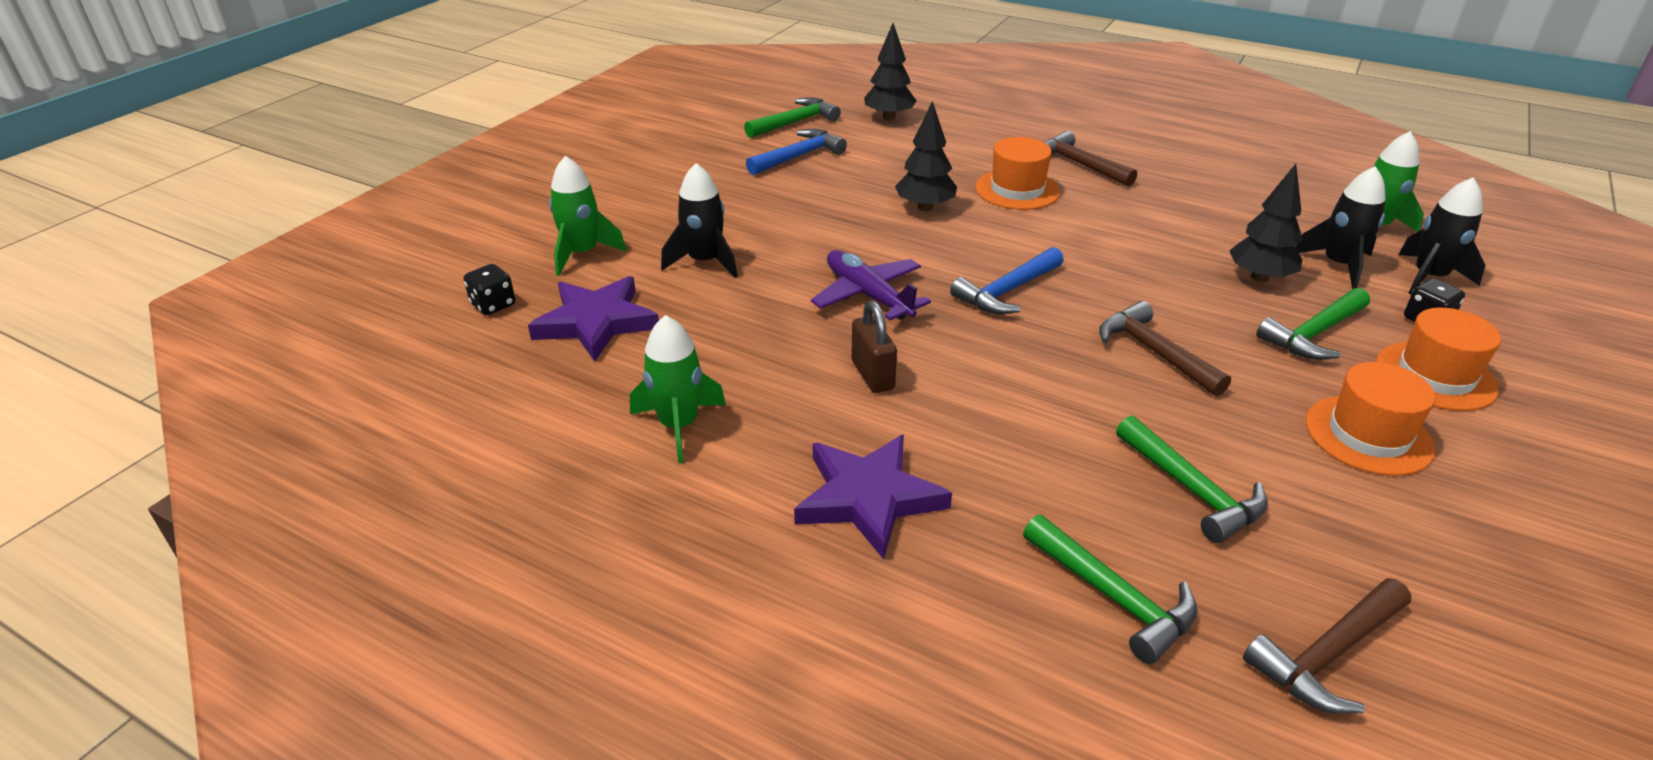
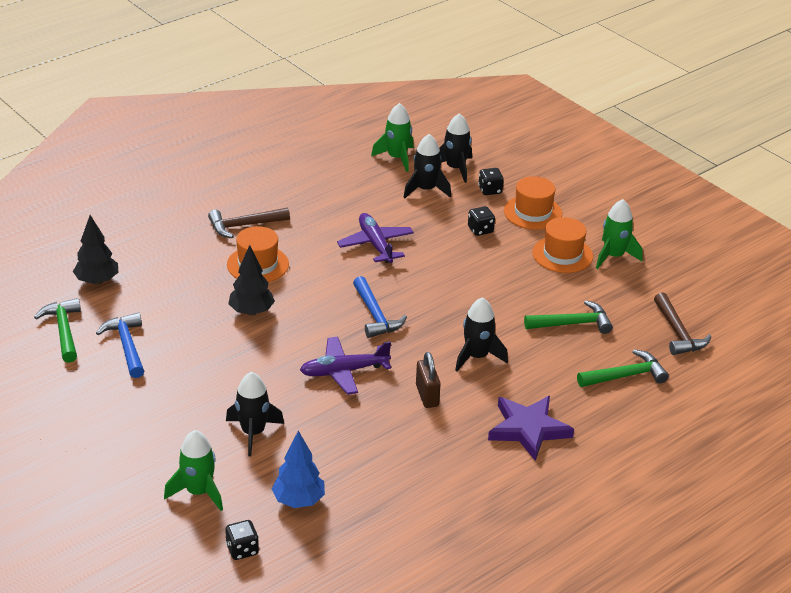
camera: 70 degrees left, 0 degrees up
purple star [528,276,659,362] -> blue tree [272,431,325,508]
green rocket [630,315,726,463] -> green rocket moved to [596,199,643,269]
brown padlock [851,300,897,393] -> brown padlock turned 75 degrees clockwise [416,352,441,408]
brown hammer [1099,301,1231,396] -> none
black tree [1229,164,1303,282] -> none
green hammer [1256,288,1370,360] -> black dice [468,206,495,236]
none -> purple plane [337,213,414,263]
none -> black rocket [455,297,508,371]

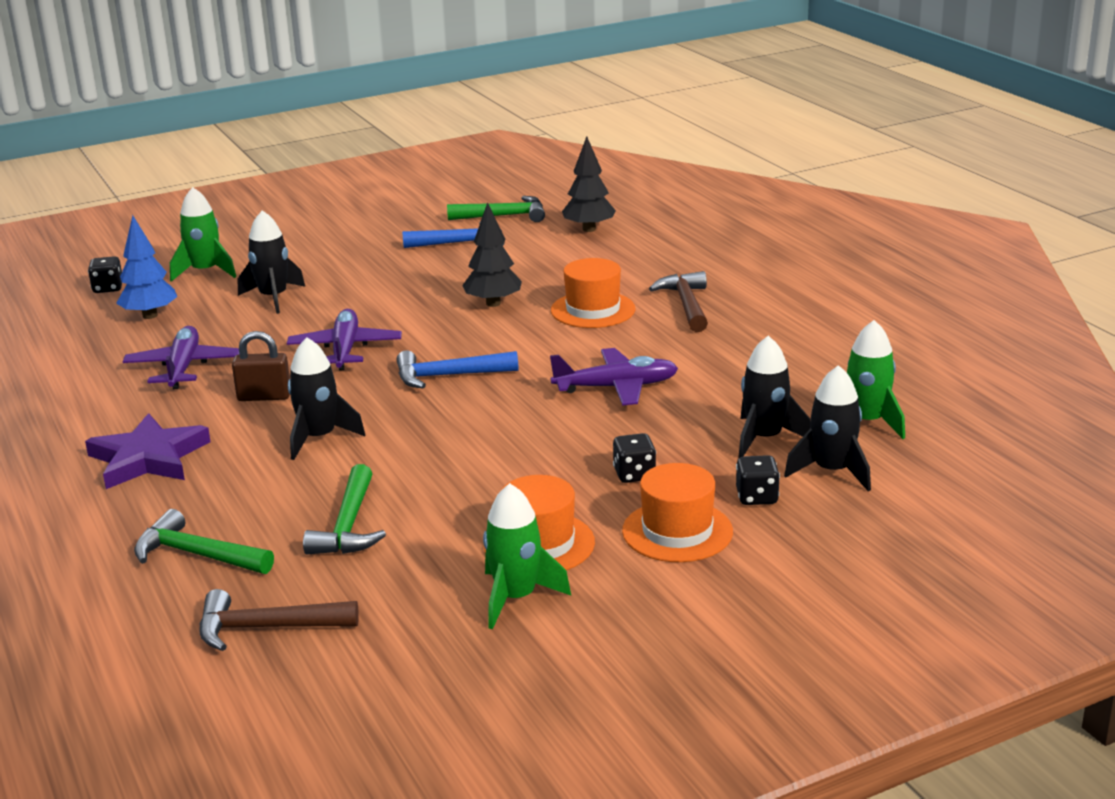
camera: 105 degrees right, 10 degrees down
green hammer [577,349,669,387] -> green hammer turned 120 degrees clockwise [134,509,274,574]
none -> purple plane [122,326,239,389]

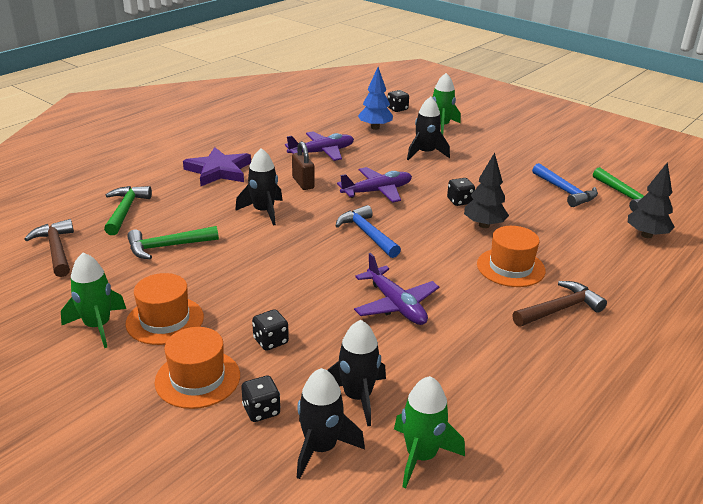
camera: 65 degrees right, 5 degrees up
none -> black dice [447,178,475,206]

